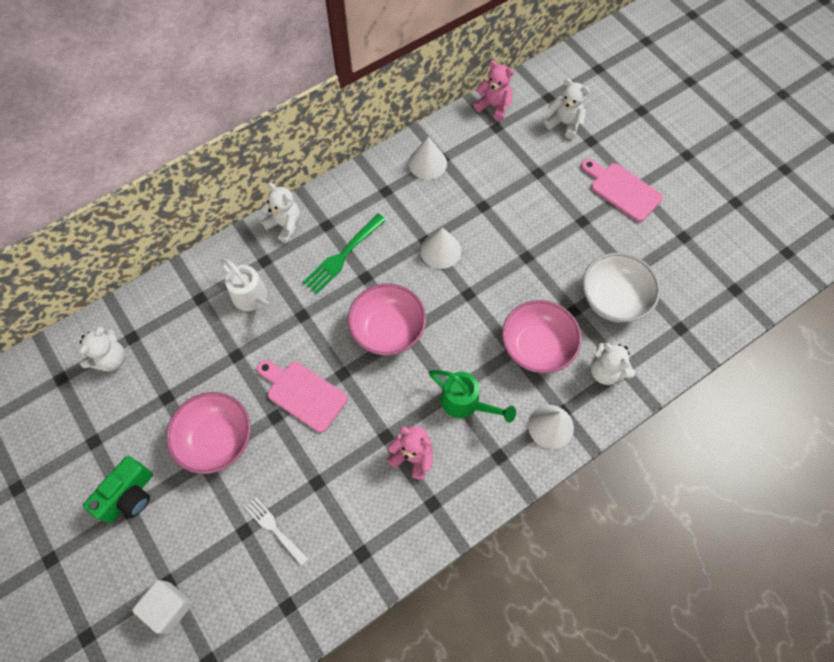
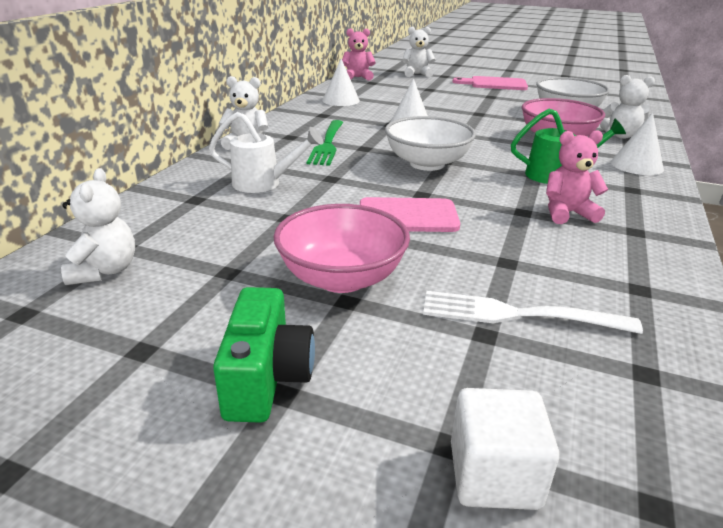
camera: 35 degrees left, 35 degrees down
white fork [245,498,308,566] -> white fork [423,291,643,334], size x1.51
pink bowl [348,284,426,355] -> white bowl [385,116,476,171]

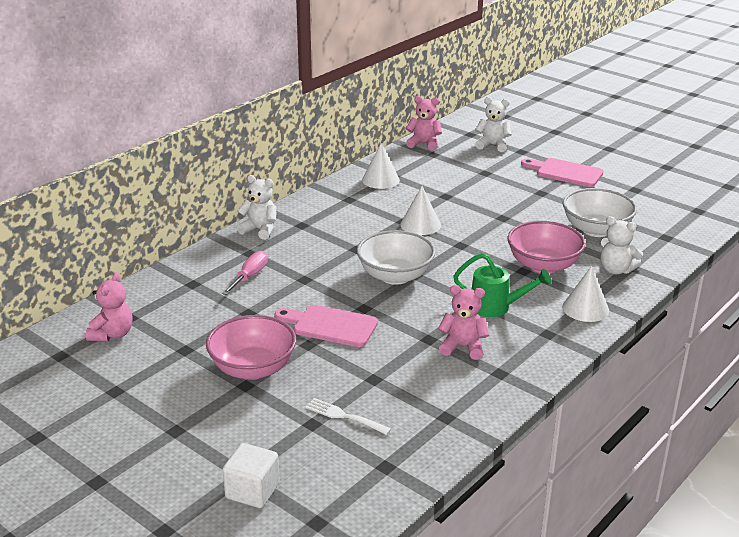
camera: 20 degrees right, 0 degrees up
white teddy bear [61,168,135,285] -> pink teddy bear [86,272,132,341]
white watering can [209,112,323,193] -> pink screwdriver [222,251,268,295]
green camera [213,287,315,423] -> none
green fork [307,120,343,166] -> none
white fork [423,291,643,334] -> white fork [305,398,391,435], size x0.66

